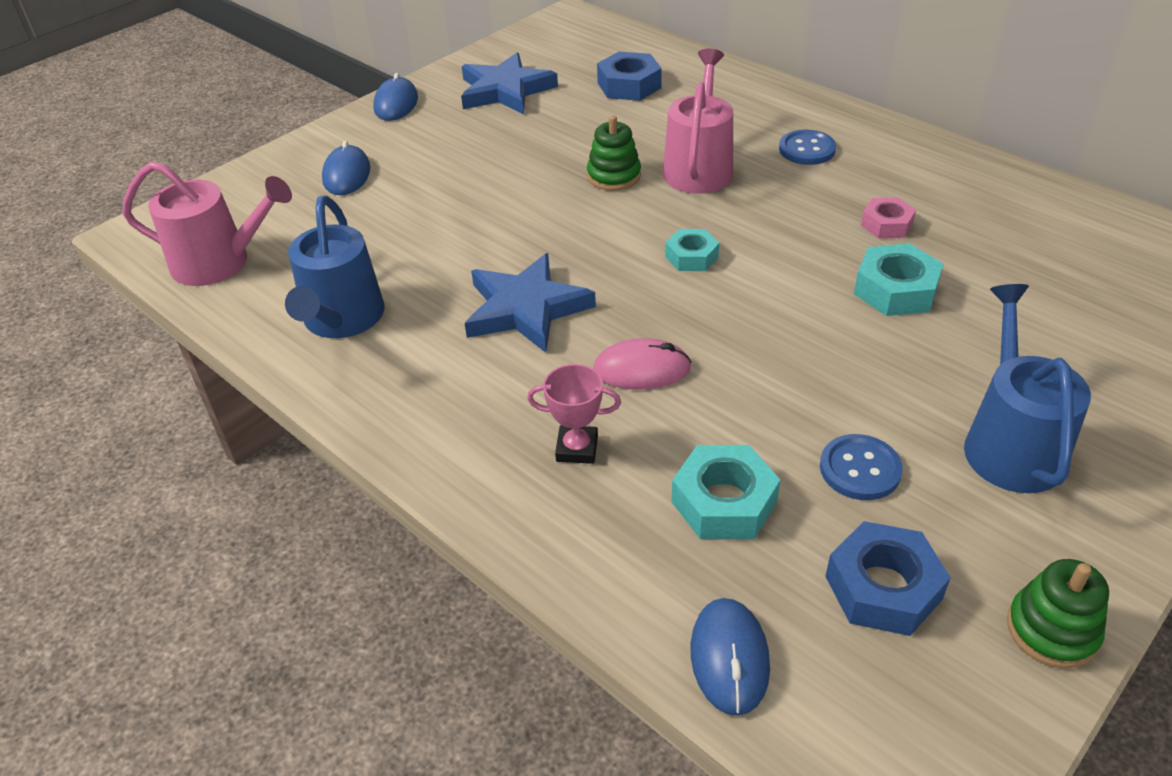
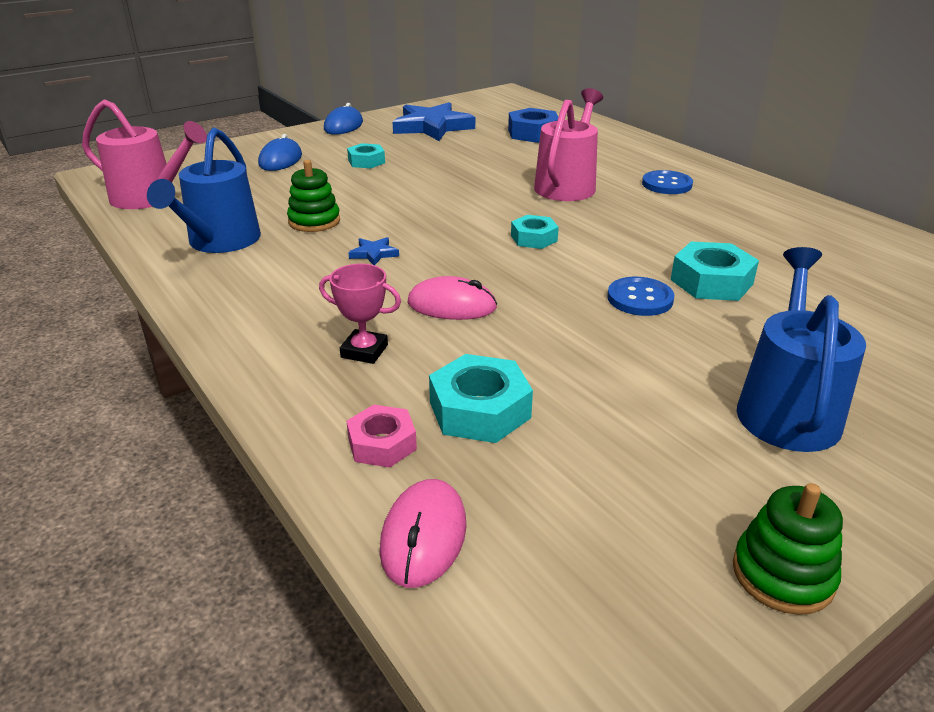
camera: 10 degrees right, 10 degrees down
blue star [465,253,596,353] -> blue star [348,237,399,265], size x0.42
green stacking toy [587,115,641,191] -> green stacking toy moved to [287,160,340,232]
blue mouse [691,598,770,716] -> pink mouse [380,479,467,588]
blue button [820,434,903,500] -> blue button moved to [607,277,674,316]
blue nut [825,521,951,636] -> none
pink nut [861,197,916,238] -> pink nut moved to [346,405,417,468]
none -> turquoise nut [347,143,385,168]

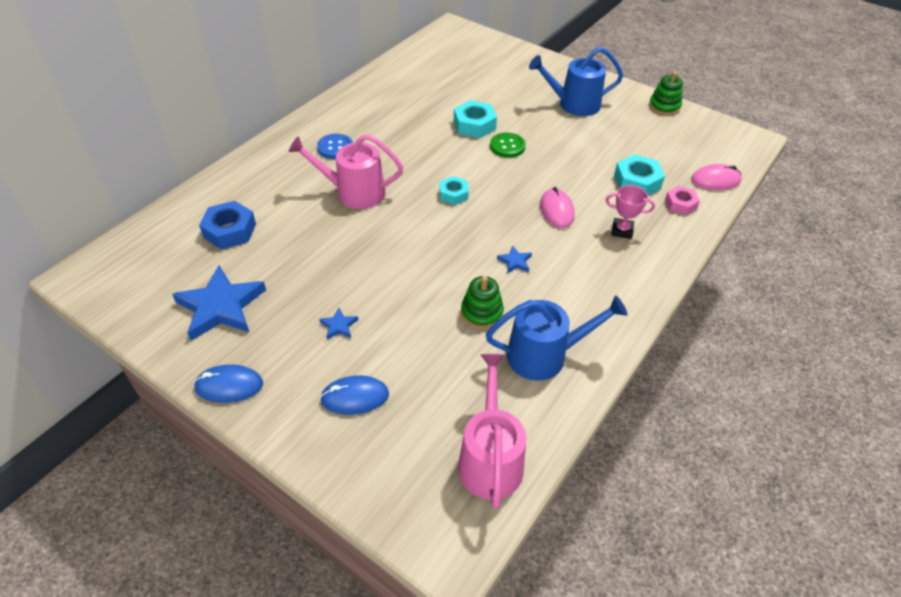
camera: 110 degrees left, 15 degrees up
pink trophy [319,264,401,364] -> pink trophy turned 75 degrees counterclockwise [606,185,655,239]
turquoise nut [347,143,385,168] -> blue star [319,308,358,340]
blue button [607,277,674,316] -> green button [490,133,526,158]

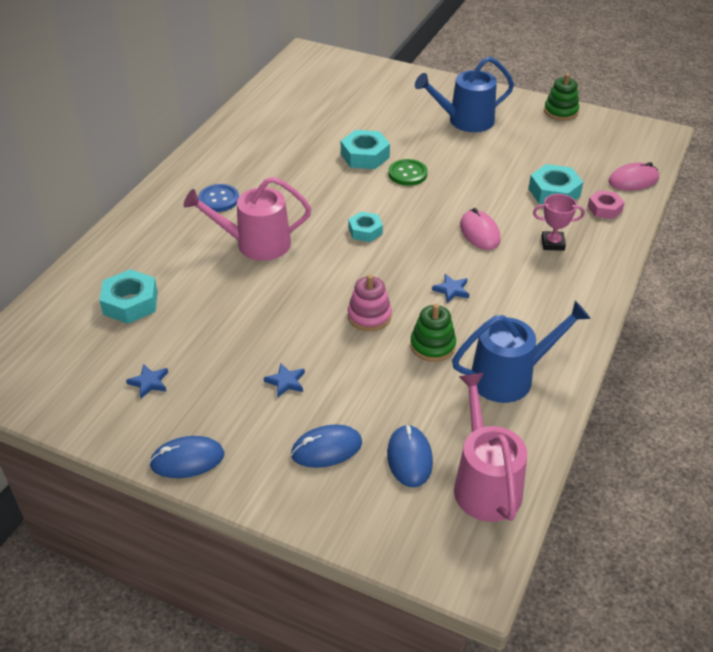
camera: 10 degrees left, 5 degrees down
blue star [172,265,266,341] -> blue star [126,364,168,398], size x0.42
blue nut [199,201,256,249] -> turquoise nut [99,269,158,324]
none -> pink stacking toy [347,274,392,331]
none -> blue mouse [387,424,433,487]

